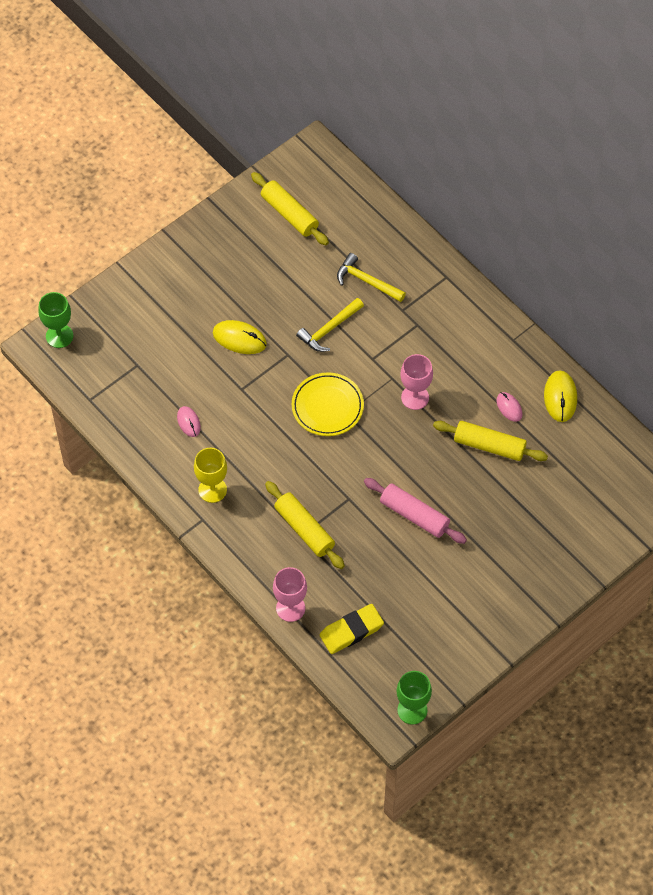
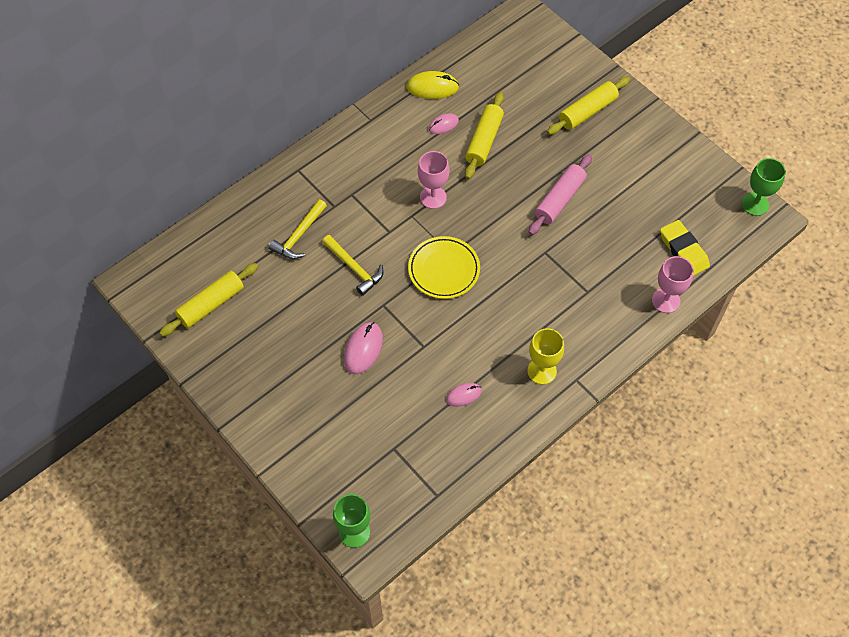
camera: 90 degrees left, 0 degrees up
yellow mouse [213,320,267,354] -> pink mouse [344,322,383,375]
yellow rolling pin [265,481,345,569] -> yellow rolling pin moved to [547,77,630,135]

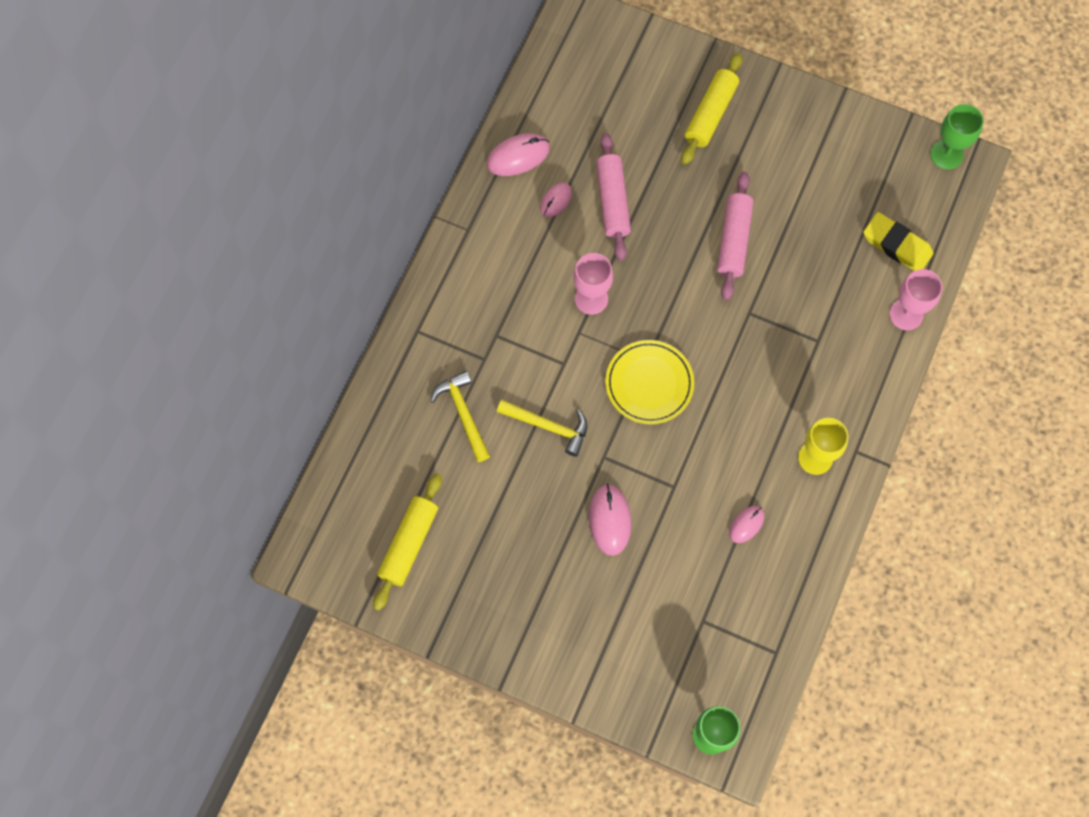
camera: 25 degrees left, 10 degrees up
yellow hammer [268,199,327,259] -> yellow hammer turned 150 degrees clockwise [430,371,490,462]
yellow mouse [406,71,459,99] -> pink mouse [487,133,550,176]
yellow rolling pin [465,92,504,179] -> pink rolling pin [596,133,631,261]

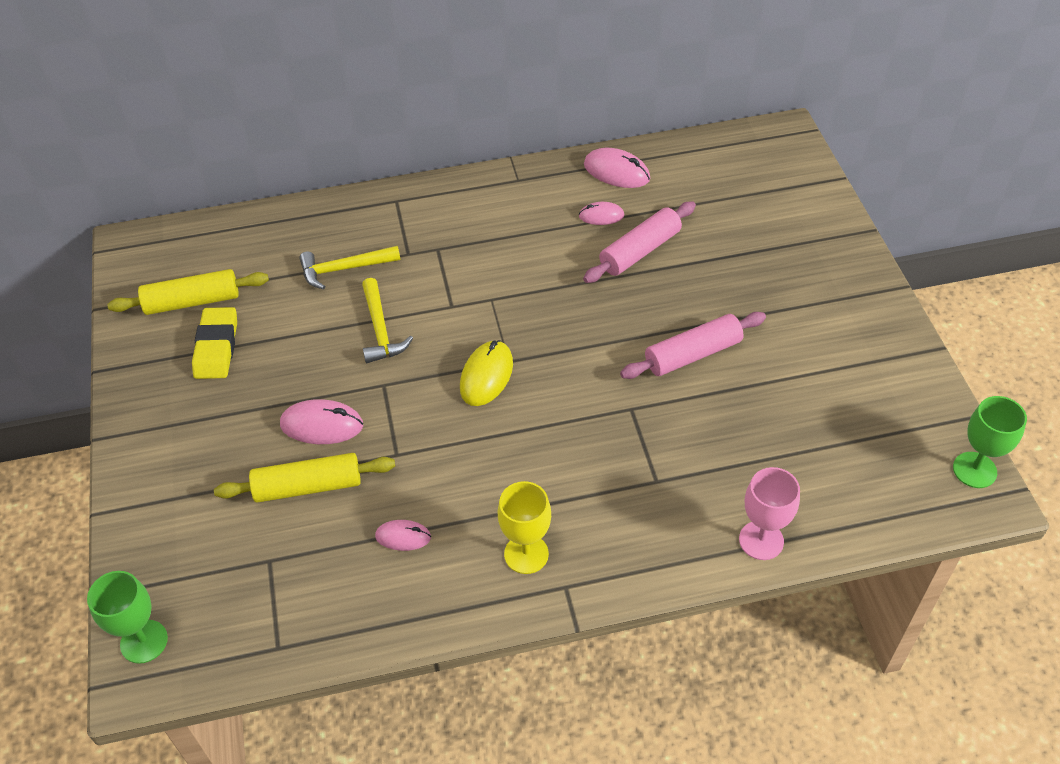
camera: 55 degrees right, 20 degrees down
yellow hammer [430,371,490,462] -> yellow hammer turned 135 degrees counterclockwise [299,246,401,289]
pink goblet [573,253,613,315] -> none
pink mouse [589,484,631,556] -> pink mouse turned 45 degrees clockwise [280,399,363,444]
yellow plate [605,340,694,424] -> yellow mouse [460,340,513,406]
yellow rolling pin [681,53,742,165] -> yellow rolling pin moved to [214,453,395,503]
yellow eraser [863,212,934,271] -> yellow eraser moved to [192,307,237,379]

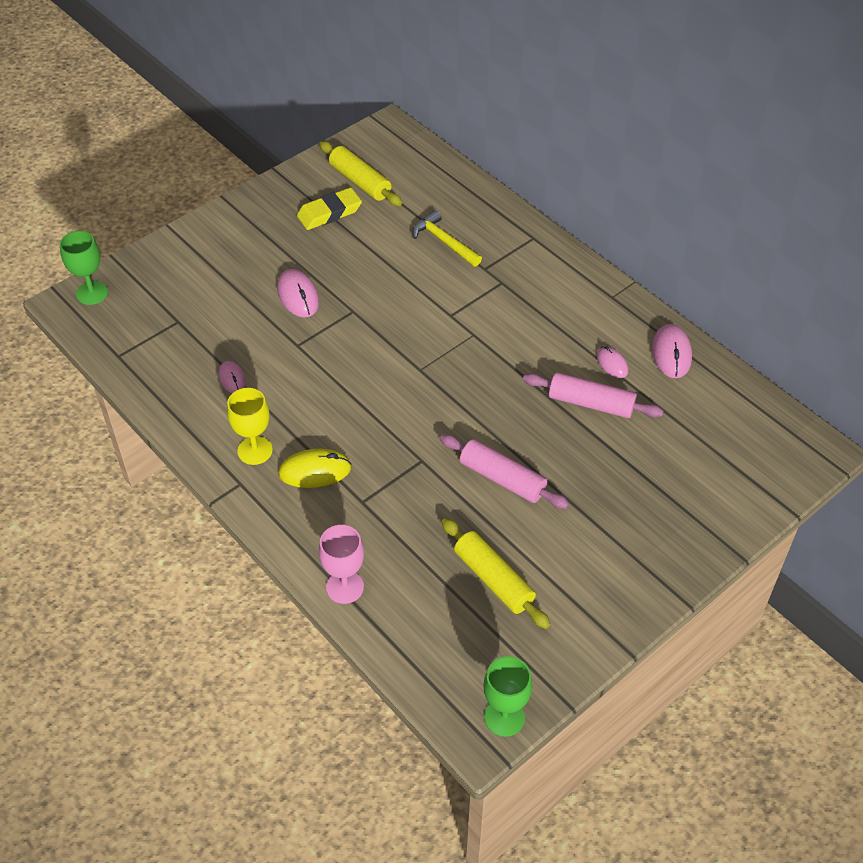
camera: 60 degrees right, 0 degrees up
yellow rolling pin [214,453,395,503] -> yellow rolling pin moved to [442,518,550,629]
yellow hammer [362,278,413,363] -> none
yellow mouse [460,340,513,406] -> yellow mouse moved to [278,449,351,488]

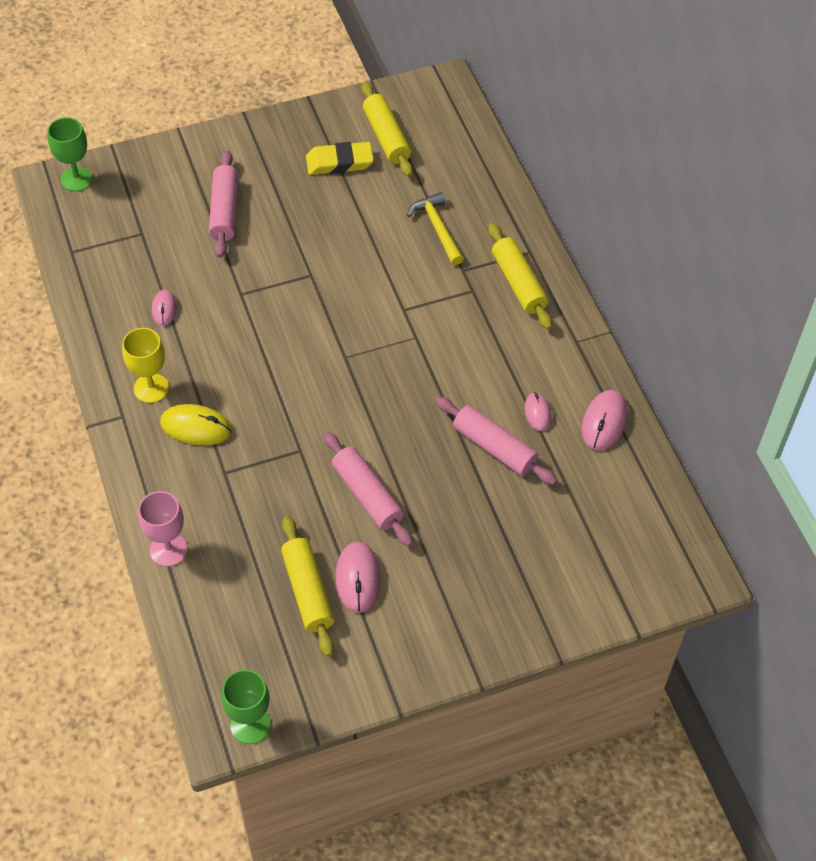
camera: 20 degrees right, 5 degrees up
pink mouse [277,269,319,317] -> pink mouse moved to [335,542,381,613]
none -> pink rolling pin [209,151,238,258]
none -> yellow rolling pin [489,223,552,330]

